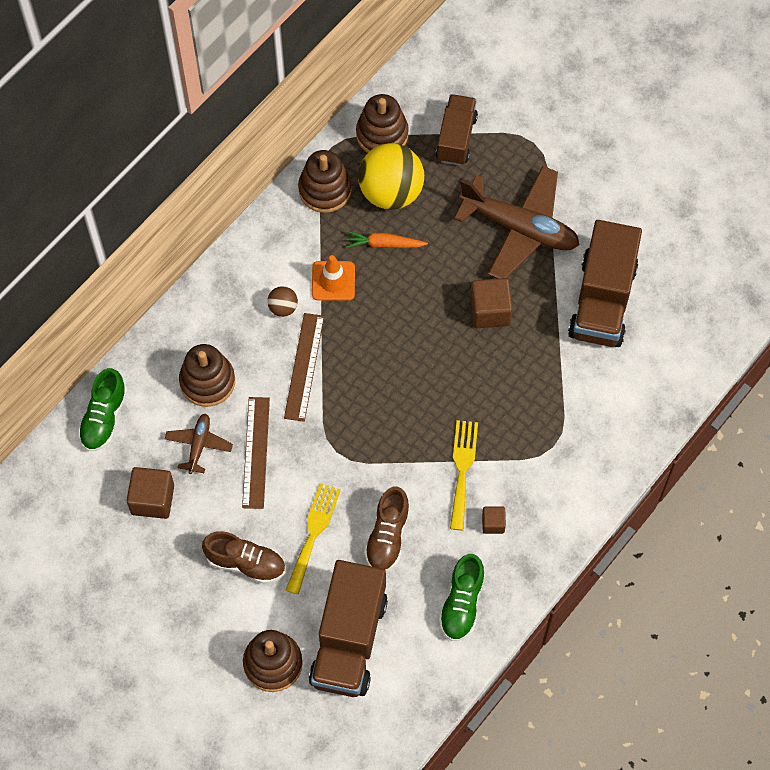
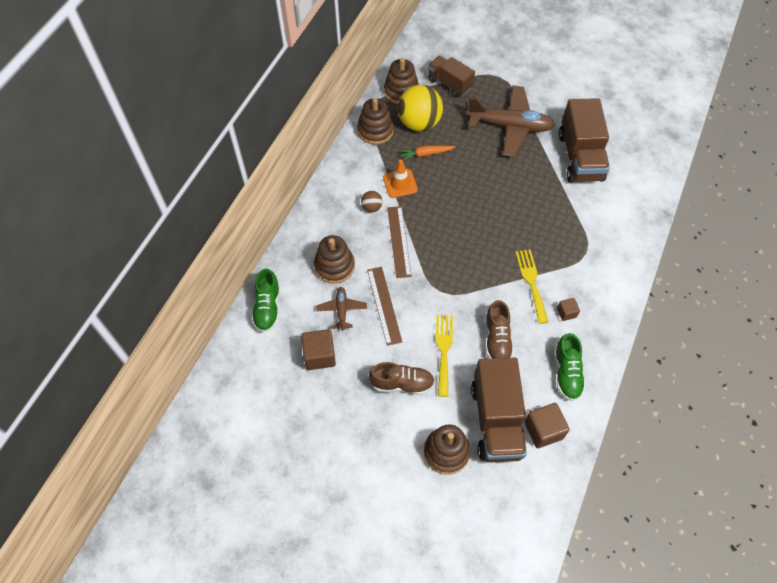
camera: 15 degrees left, 5 degrees down
brown truck [436,94,478,166] -> brown truck turned 45 degrees counterclockwise [428,56,475,98]
brown cube [470,278,513,328] -> brown cube moved to [524,403,570,448]

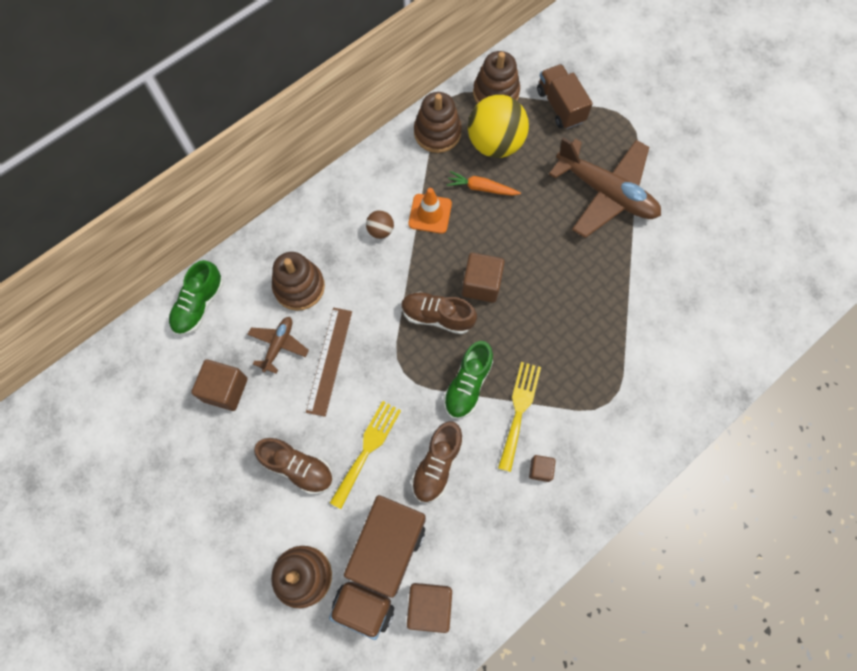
camera: 25 degrees right, 10 degrees up
brown ruler [387,206,412,278] -> none
green shoe [554,333,586,401] -> green shoe moved to [443,341,493,419]
brown truck [559,98,610,182] -> none
none -> brown shoe [401,292,477,334]
none -> brown cube [462,253,505,303]

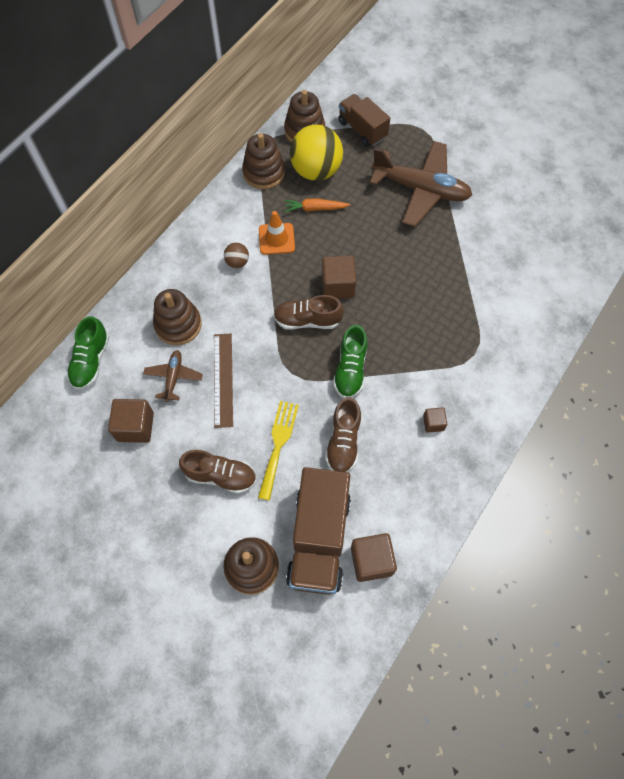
camera: 15 degrees left, 5 degrees down
yellow fork [498,362,541,472] -> none

